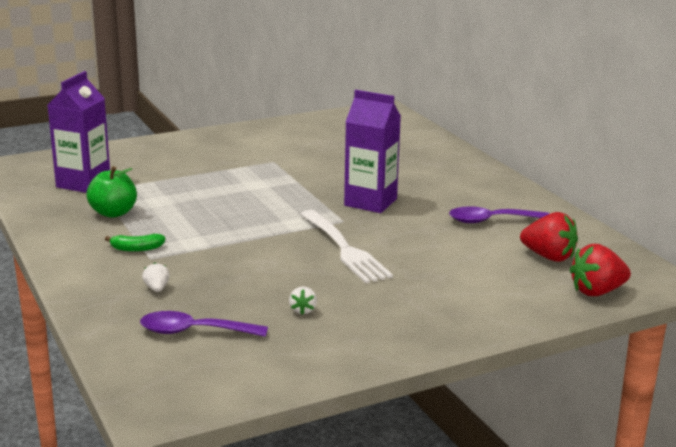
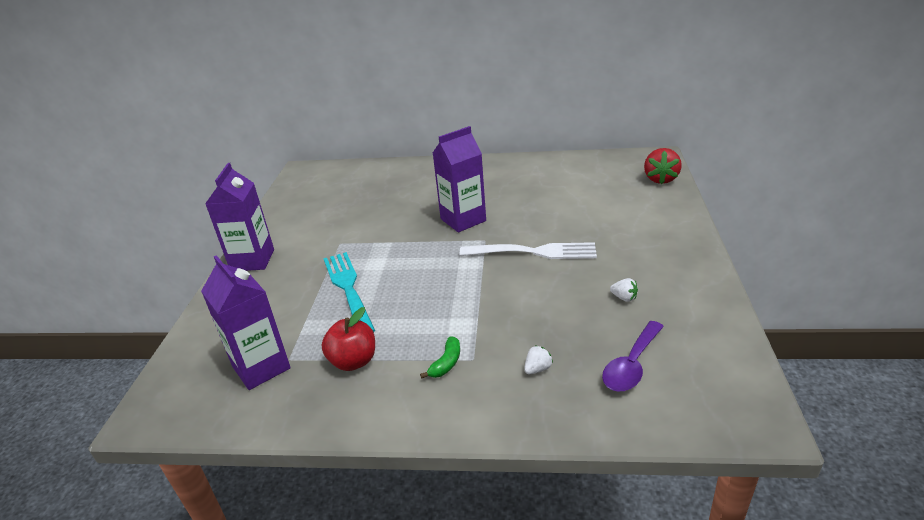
camera: 55 degrees left, 10 degrees up
green apple [87,166,137,218] -> red apple [322,307,375,371]
white strawberry [142,262,170,292] -> white strawberry turned 120 degrees clockwise [524,345,553,374]
purple spoon [449,206,549,223] -> none
red strawberry [520,212,578,262] -> none
none -> purple carton [205,163,274,271]
none -> turquoise fork [323,252,375,332]

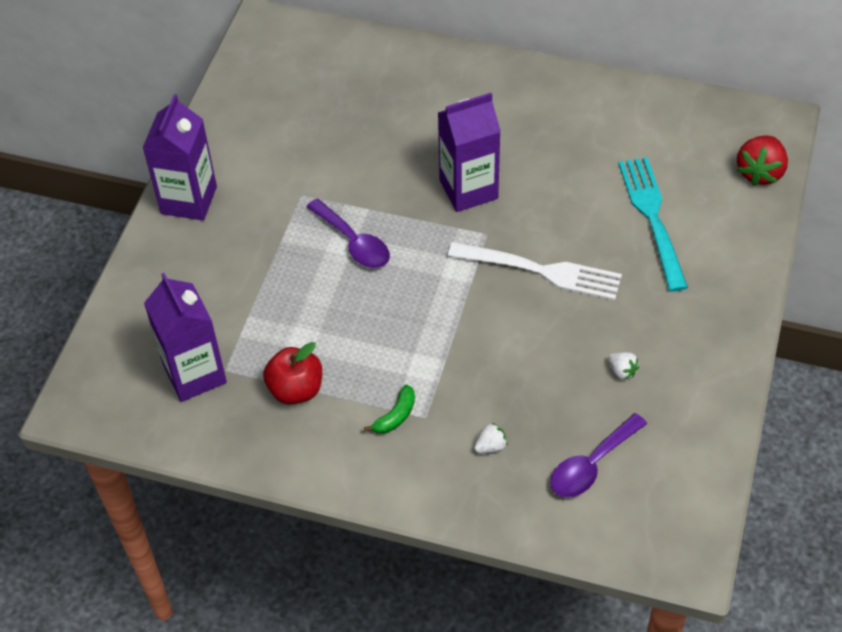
camera: 10 degrees right, 20 degrees up
turquoise fork [323,252,375,332] -> turquoise fork moved to [618,157,688,291]
none -> purple spoon [307,199,390,268]

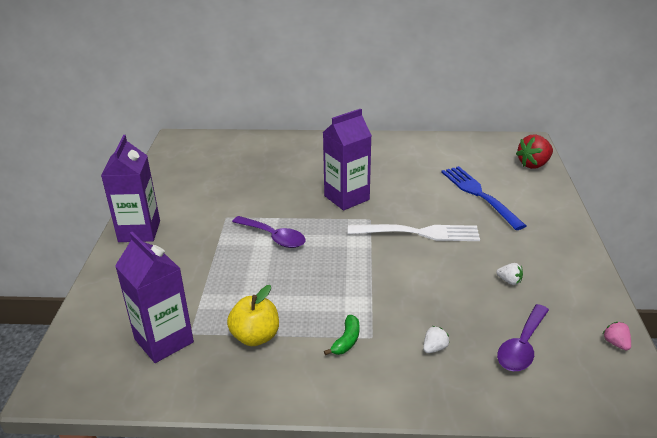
camera: 15 degrees left, 20 degrees down
red apple [263,342,322,405] -> yellow apple [227,285,279,346]
turquoise fork [618,157,688,291] -> blue fork [441,166,526,230]
red strawberry [737,135,788,186] -> red strawberry turned 45 degrees clockwise [516,134,553,169]
none -> pink strawberry [603,322,631,350]

